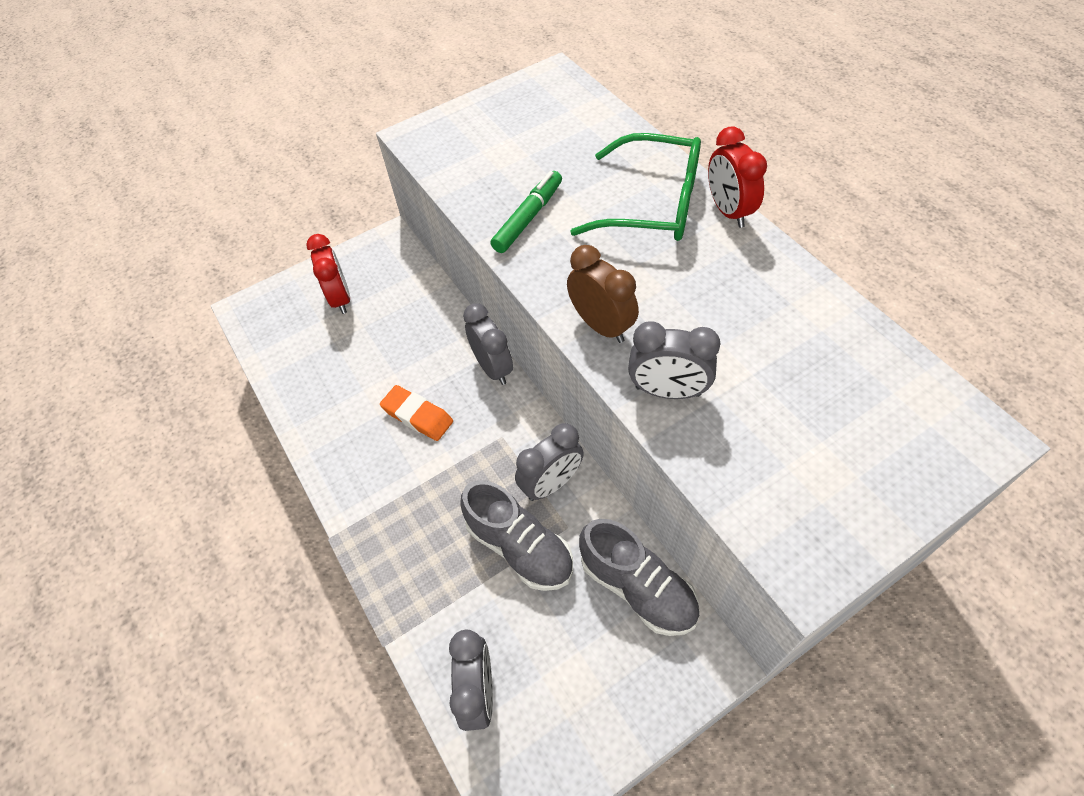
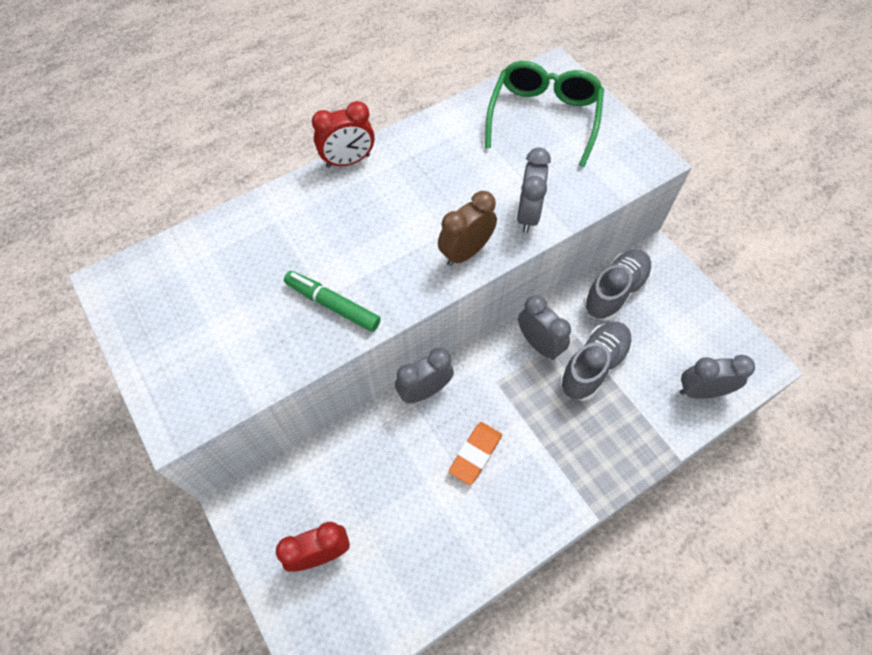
camera: 95 degrees left, 5 degrees up
green glasses [570,133,701,241] -> green glasses moved to [485,61,604,167]

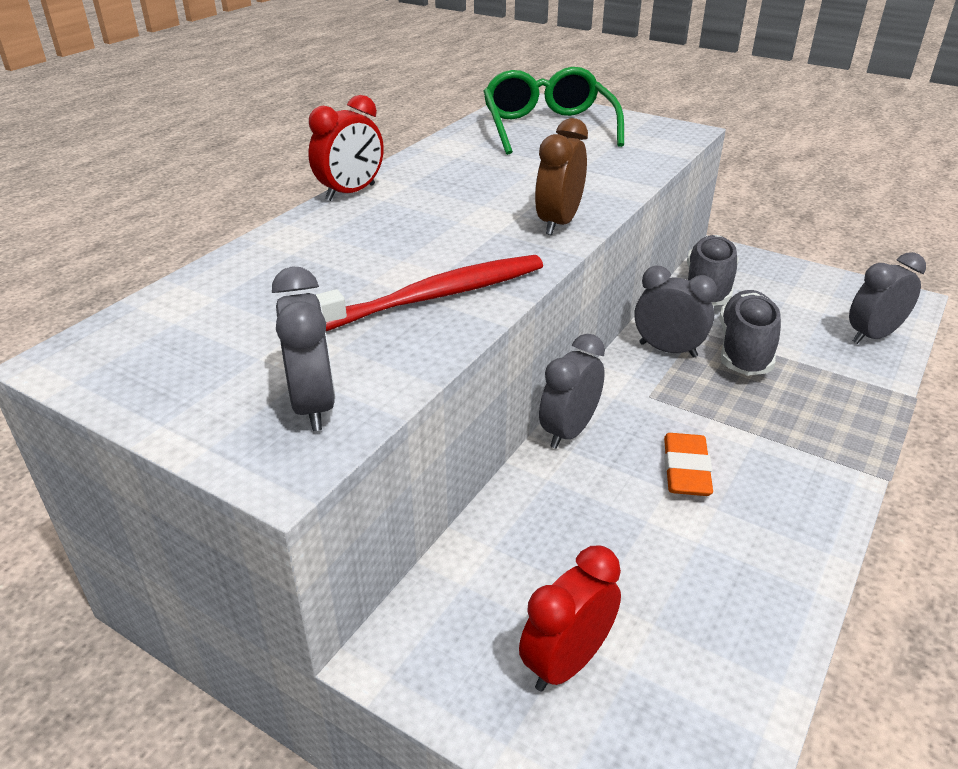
camera: 25 degrees left, 25 degrees down
green marker [284,271,381,332] -> red toothbrush [316,255,543,331]
grey clock [517,147,551,233] -> grey clock moved to [272,266,335,431]

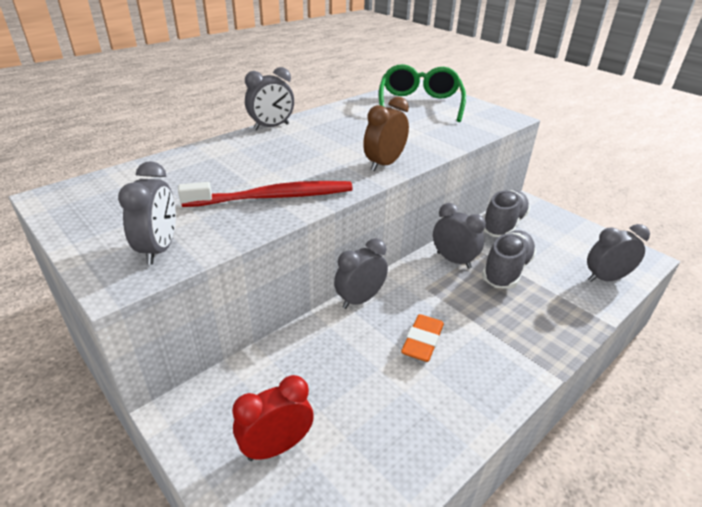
camera: 15 degrees right, 0 degrees up
red clock [308,95,384,201] -> grey clock [245,67,294,130]

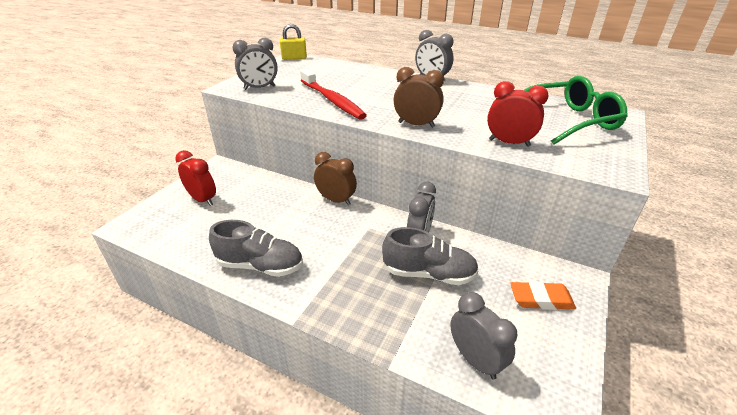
camera: 70 degrees right, 0 degrees up
grey clock [334,238,388,309] -> brown clock [314,152,357,205]
orange eraser [401,314,444,362] -> orange eraser moved to [510,281,576,310]
grey shoe [483,190,530,237] -> grey shoe moved to [209,220,303,277]
none -> yellow padlock [280,24,307,60]
none -> red clock [487,81,549,147]

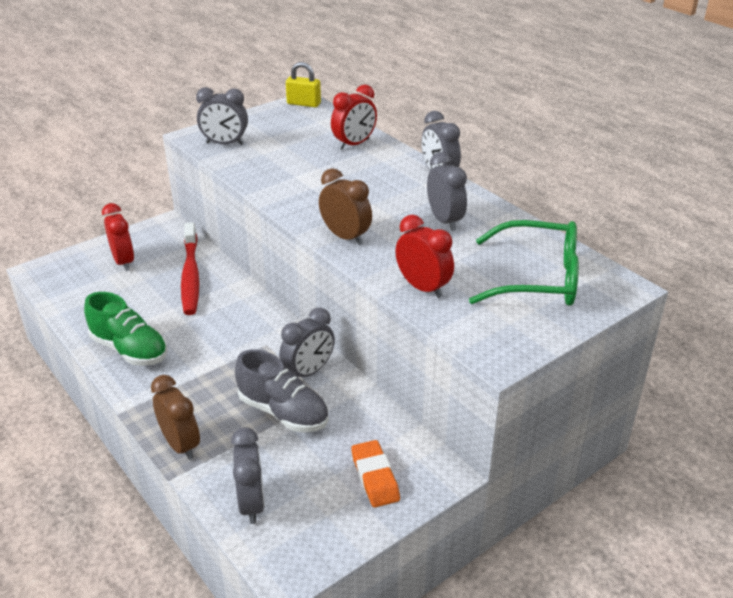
camera: 25 degrees right, 0 degrees up
grey shoe [209,220,303,277] -> green shoe [84,292,168,366]
red toothbrush [300,69,367,120] -> red toothbrush moved to [181,223,199,315]
brown clock [314,152,357,205] -> brown clock moved to [151,375,200,460]
orange eraser [510,281,576,310] -> orange eraser turned 45 degrees clockwise [351,440,400,507]
none -> red clock [331,85,377,150]
none -> grey clock [427,152,467,231]

